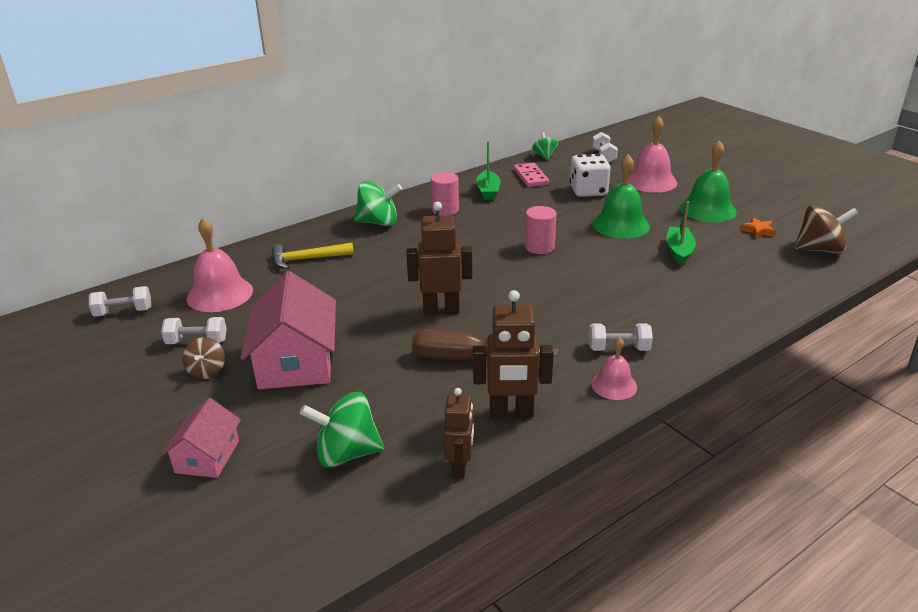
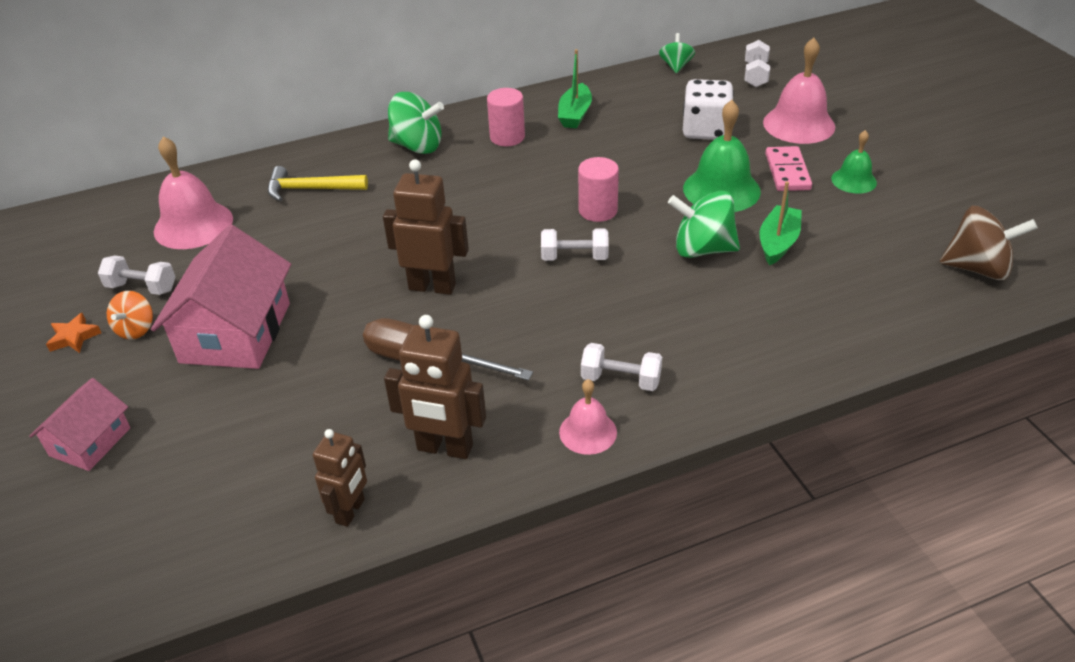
camera: 15 degrees right, 10 degrees up
white dumbbell [89,286,151,317] -> white dumbbell moved to [541,228,609,261]
brown spinning top [182,337,225,379] -> orange spinning top [107,291,153,339]
green spinning top [300,392,384,468] -> green spinning top moved to [668,191,740,258]
pink domino [514,163,549,187] -> pink domino moved to [765,146,812,191]
green bell [679,140,737,222] -> green bell [831,130,877,194], size x0.58
orange star [740,217,776,239] -> orange star moved to [46,313,101,353]

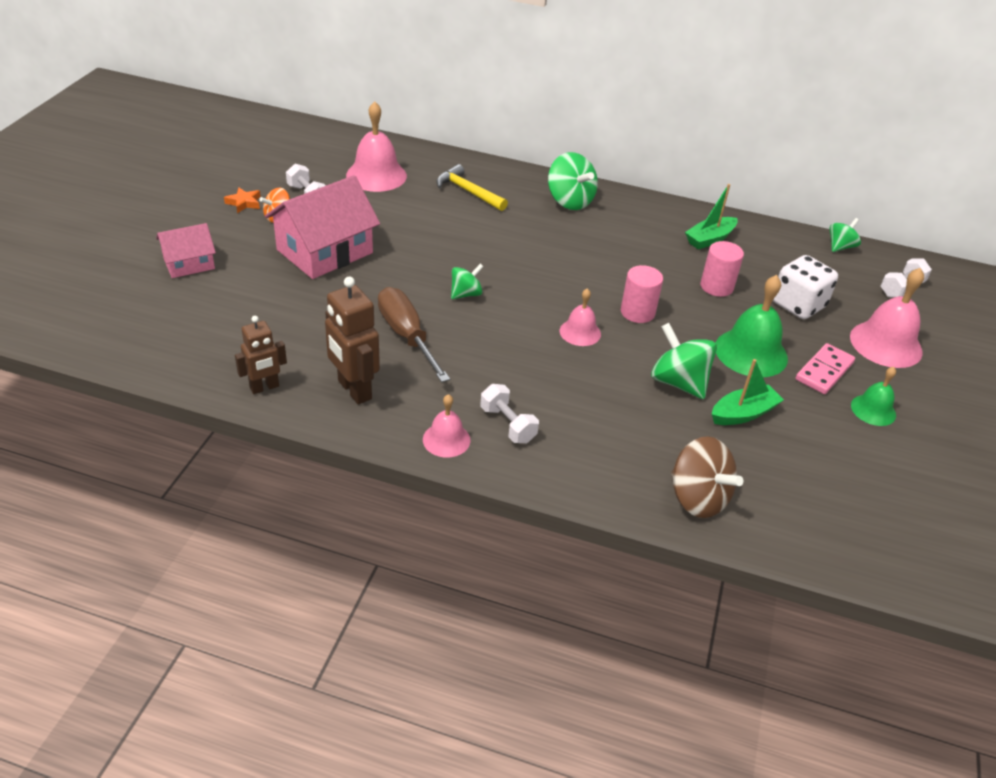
camera: 35 degrees right, 0 degrees up
brown robot [383,159,469,295] -> green spinning top [451,264,484,299]
pink cylinder [487,88,525,146] -> pink cylinder moved to [700,241,744,297]
white dumbbell [541,228,609,261] -> pink bell [560,288,601,346]
brown spinning top [940,206,1037,280] -> brown spinning top moved to [671,436,743,518]

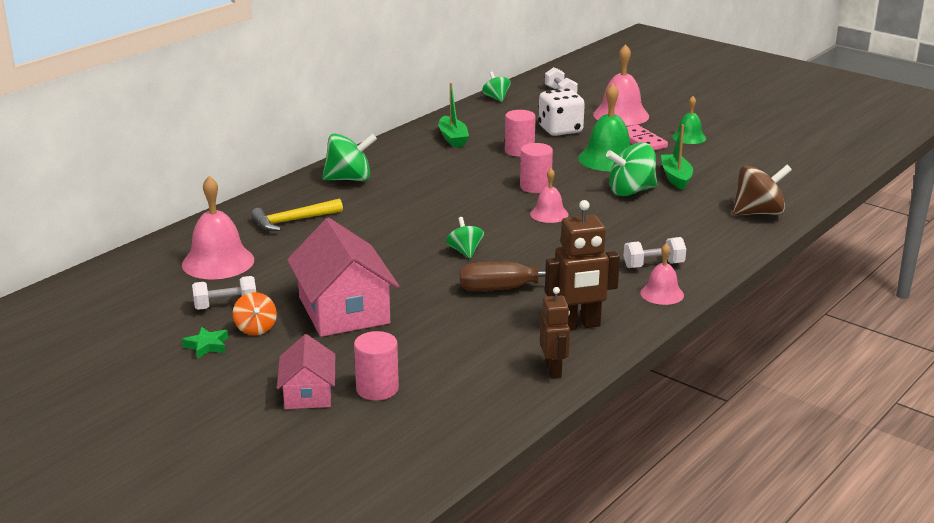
camera: 65 degrees left, 15 degrees down
orange star [224,187,261,213] -> green star [182,327,228,359]
none -> pink cylinder [354,331,399,401]

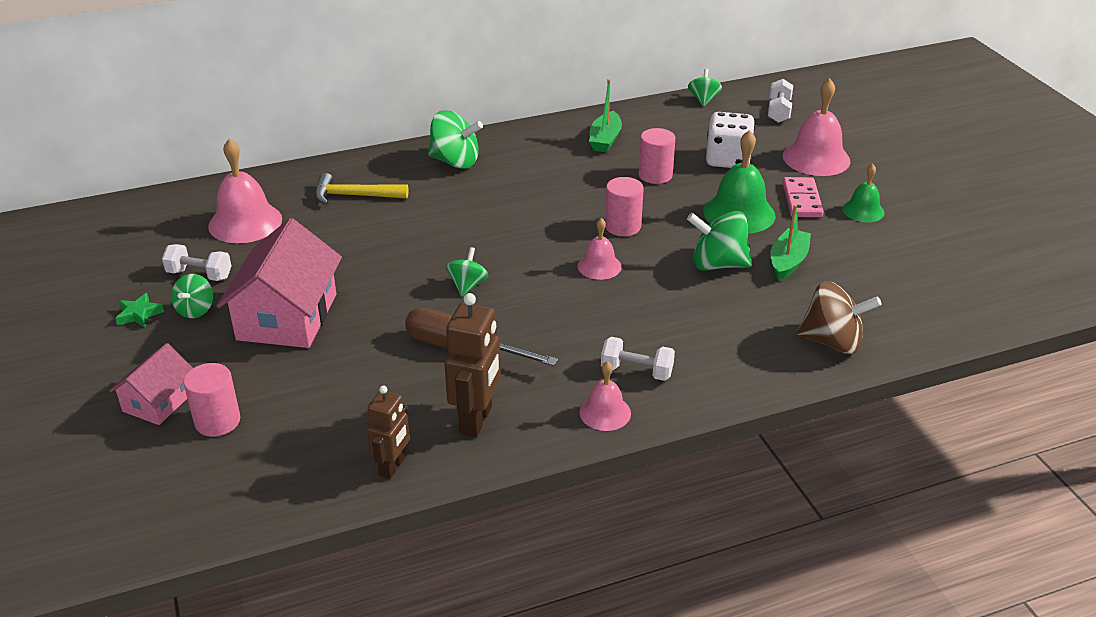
camera: 30 degrees right, 10 degrees up
orange spinning top [233,292,277,335] -> green spinning top [171,274,213,318]
brown robot [545,200,620,330] -> brown robot turned 90 degrees counterclockwise [444,293,501,437]

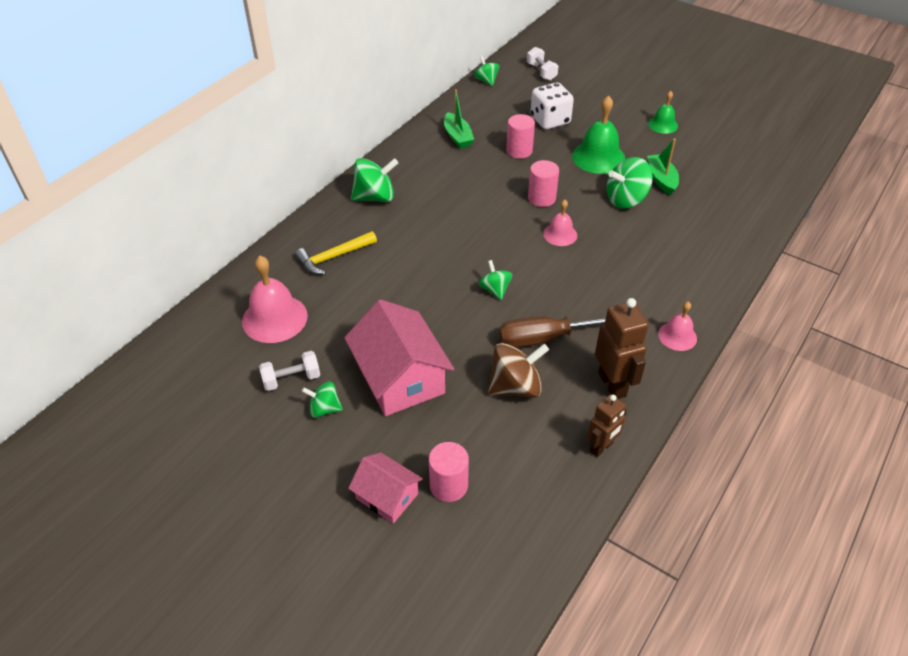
camera: 35 degrees left, 10 degrees up
pink house [109,343,193,425] -> pink house turned 45 degrees counterclockwise [348,452,423,523]
green star [115,293,164,328] -> none
green spinning top [171,274,213,318] -> green spinning top turned 120 degrees clockwise [302,381,343,418]
brown robot [367,386,410,479] -> brown robot turned 60 degrees clockwise [588,394,627,457]
white dumbbell [601,337,675,381] -> none
pink domino [782,177,824,217] -> none
pink bell [783,78,851,176] -> none
brown spinning top [797,281,882,354] -> brown spinning top moved to [487,343,549,398]

